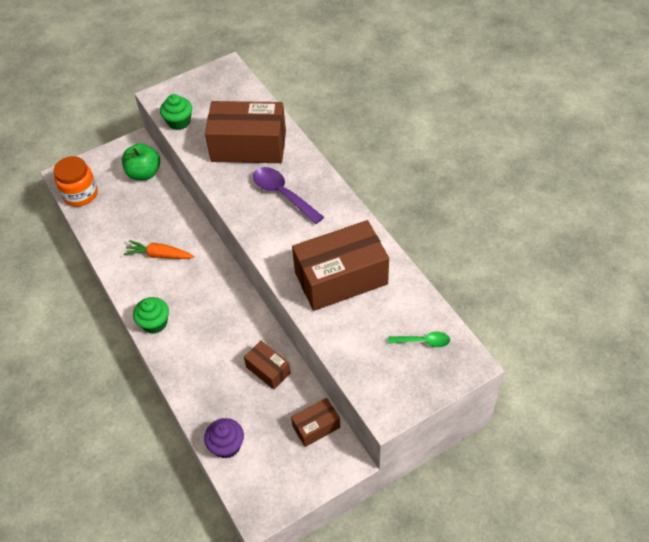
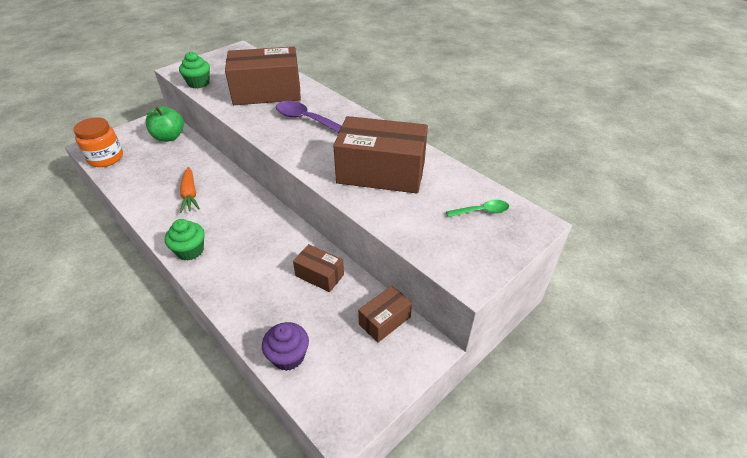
camera: 15 degrees left, 10 degrees down
orange carrot [124,240,194,259] -> orange carrot turned 105 degrees counterclockwise [180,167,200,213]
brown box [292,220,389,311] -> brown box turned 45 degrees clockwise [333,116,428,194]

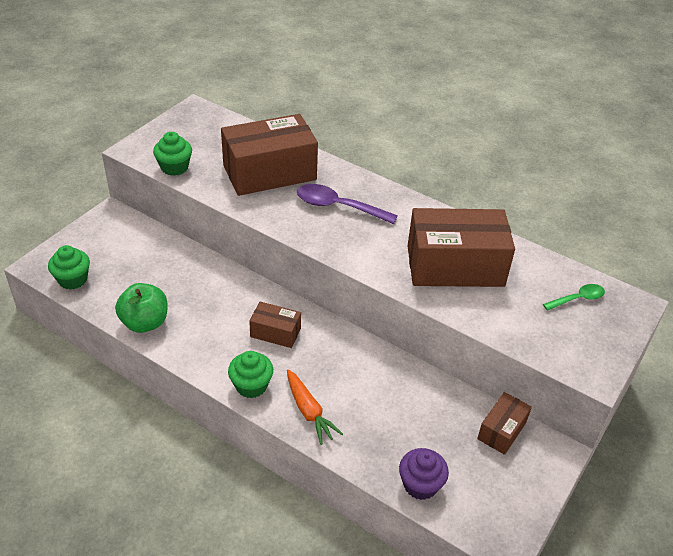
camera: 15 degrees left, 0 degrees up
orange jar [73,117,123,167] -> green cupcake [48,245,90,290]
green apple [146,106,184,142] -> green apple moved to [115,283,167,333]
orange carrot [180,167,200,213] -> orange carrot moved to [287,369,343,445]
brown box [293,244,344,292] -> brown box moved to [249,302,301,348]

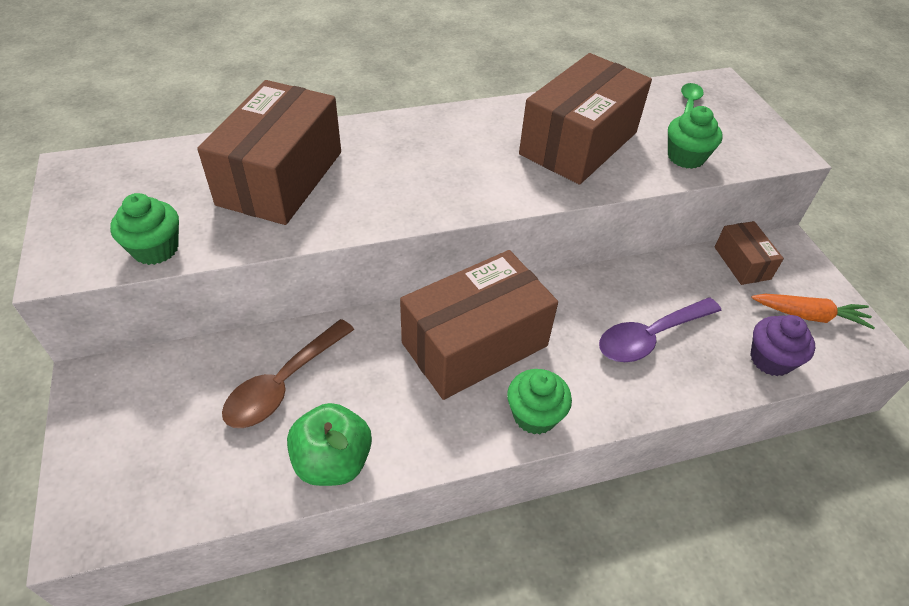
camera: 50 degrees left, 5 degrees up
green cupcake [48,245,90,290] -> green cupcake moved to [668,106,723,169]
brown box [249,302,301,348] -> brown box [400,250,558,400], size x2.05
orange carrot [287,369,343,445] -> orange carrot moved to [751,294,875,329]
purple spoon [297,184,398,224] -> purple spoon moved to [599,298,722,362]
none -> brown spoon [222,319,354,428]

